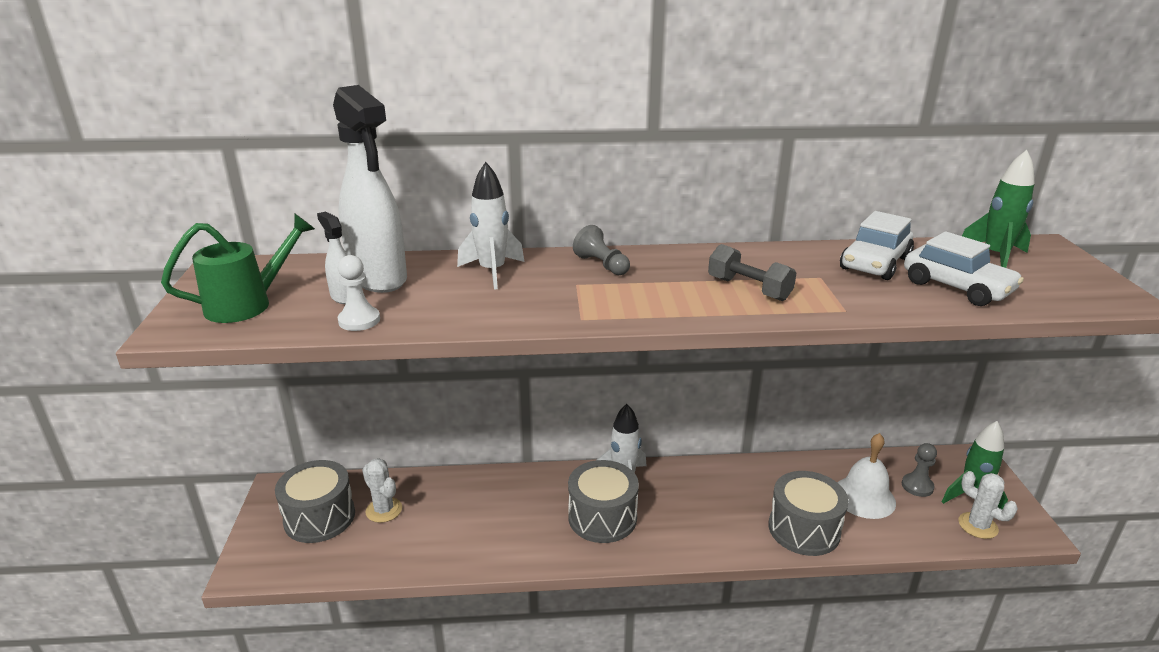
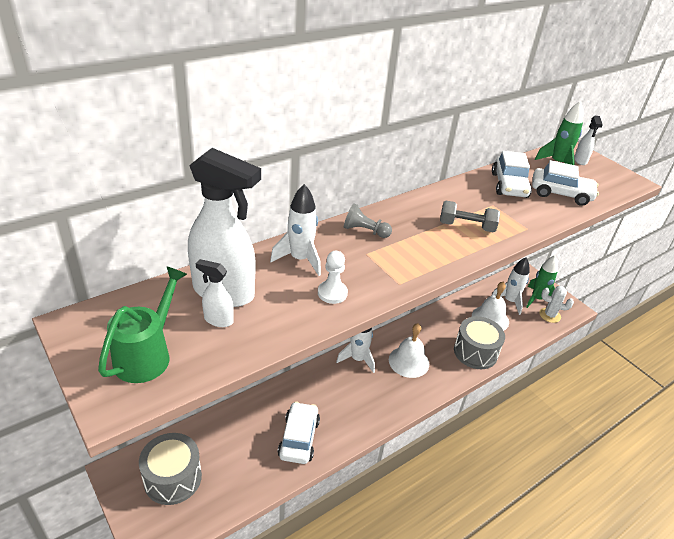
camera: 35 degrees left, 10 degrees up
white pawn [338,255,380,331] -> white pawn moved to [318,251,348,304]
white cactus [362,458,402,523] -> none
grey drum [568,460,639,543] -> none
grey pawn [902,443,937,497] -> white rocket [491,258,529,315]
none -> white car [278,402,320,464]
none -> white bell [389,323,429,378]
none -> white spray bottle [574,116,603,165]

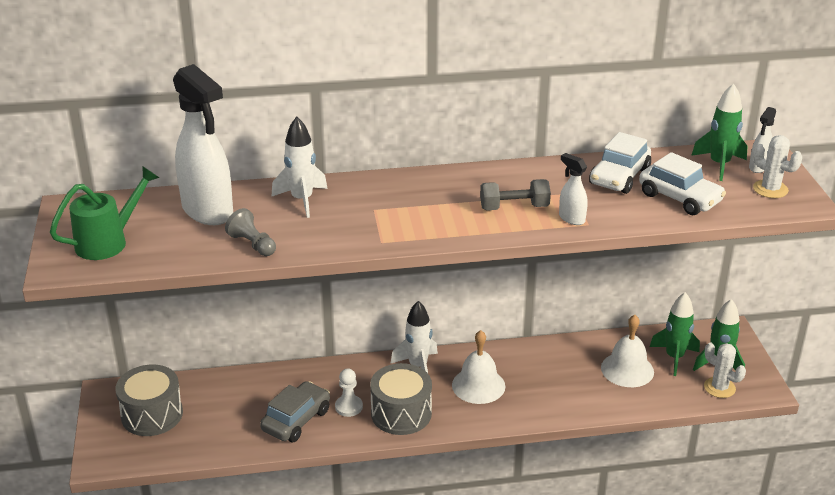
camera: 30 degrees right, 5 degrees down
white spray bottle [196,259,234,327] -> white spray bottle moved to [559,153,588,225]
white car [278,402,320,464] -> grey car [260,381,330,442]
white pawn [318,251,348,304] -> white pawn moved to [335,368,363,417]
grey pawn [344,203,392,238] -> grey pawn moved to [225,208,276,256]
grey dumbbell [440,201,500,232] -> grey dumbbell turned 45 degrees counterclockwise [480,179,551,210]
grey drum [454,316,505,369] -> grey drum moved to [370,363,432,435]
white rocket [491,258,529,315] -> green rocket [650,292,700,376]
none -> white cactus [753,135,802,198]

